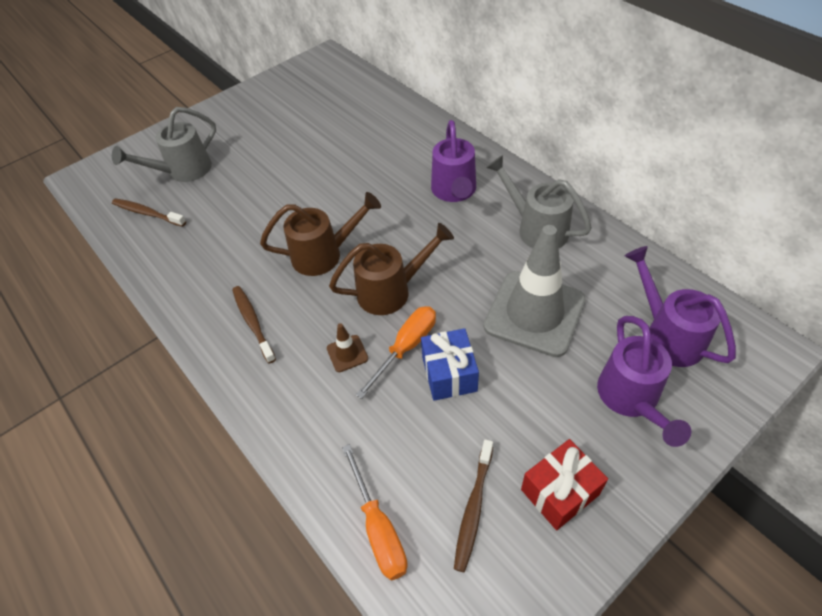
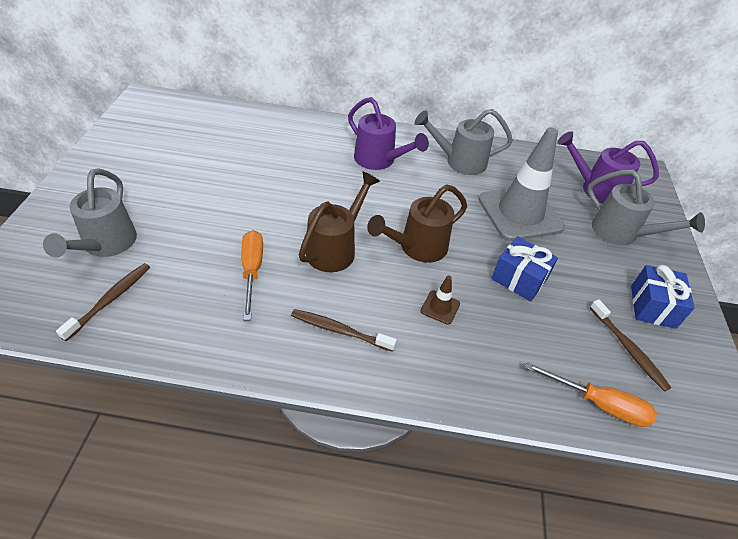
camera: 50 degrees left, 5 degrees down
brown toothbrush [112,198,186,227] -> brown toothbrush turned 135 degrees clockwise [56,263,150,341]
brown watering can [329,223,454,315] -> brown watering can turned 150 degrees counterclockwise [367,185,467,263]
orange screwdriver [356,306,436,399] -> orange screwdriver moved to [241,230,263,320]
red gift [521,439,608,530] -> blue gift [631,265,695,329]
purple watering can [597,316,691,447] -> grey watering can [587,170,705,245]

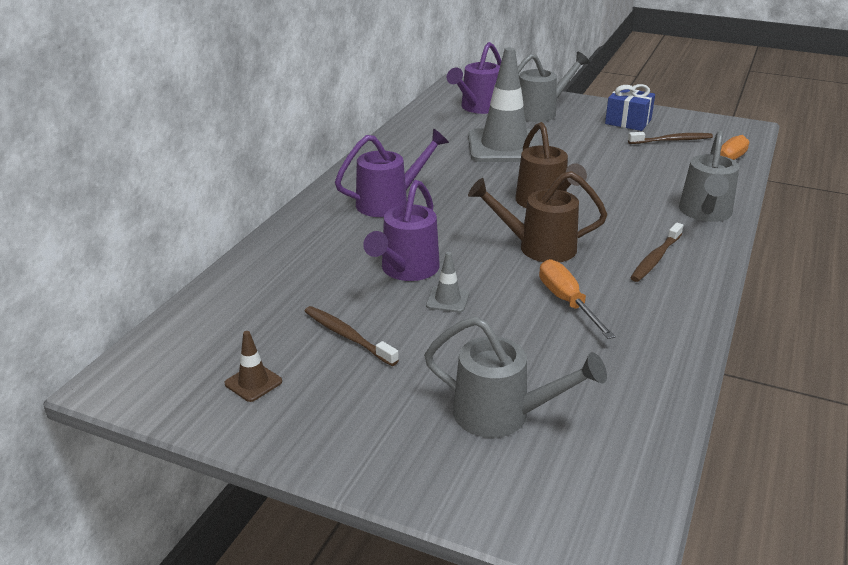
camera: 70 degrees left, 15 degrees down
brown toothbrush [56,263,150,341] -> brown toothbrush moved to [304,306,399,366]
orange screwdriver [241,230,263,320] -> orange screwdriver turned 60 degrees clockwise [539,259,616,339]
brown watering can [299,172,380,272] -> brown watering can turned 45 degrees counterclockwise [468,171,607,262]
grey watering can [414,109,513,175] -> grey watering can moved to [679,131,739,222]
brown traffic cone [421,275,460,325] -> brown traffic cone moved to [224,331,282,402]
blue gift [491,236,558,301] -> none
none -> purple watering can [363,180,440,281]
none -> grey traffic cone [426,252,469,313]

